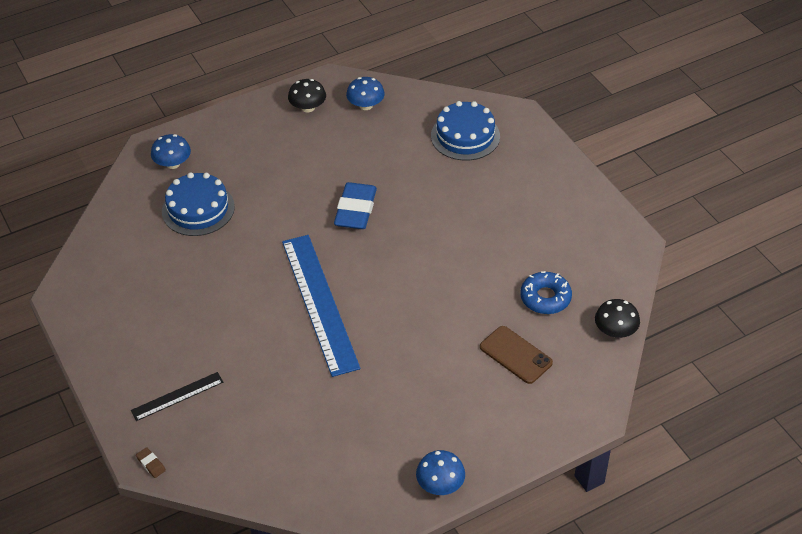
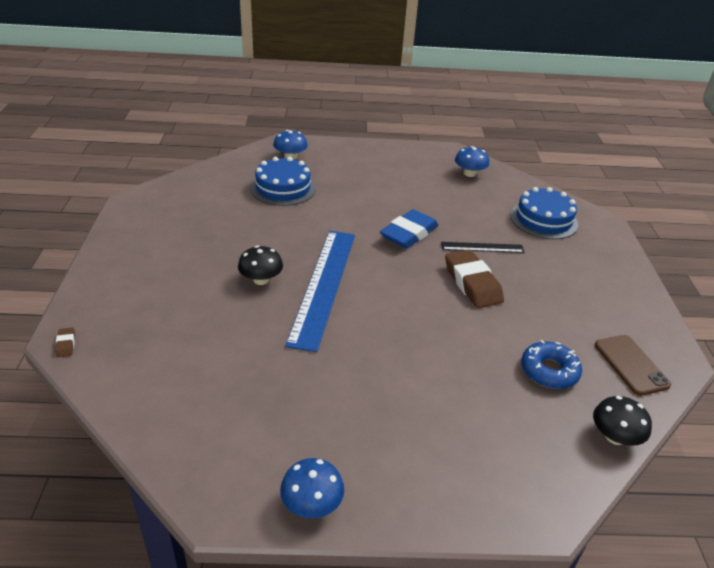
camera: 25 degrees right, 10 degrees down
black ruler [131,372,224,421] -> black ruler moved to [441,242,525,253]
black mushroom [288,79,326,112] -> black mushroom moved to [238,246,283,285]
brown phone [480,326,553,384] -> brown phone moved to [595,335,671,396]
none -> brown eraser [445,249,504,308]

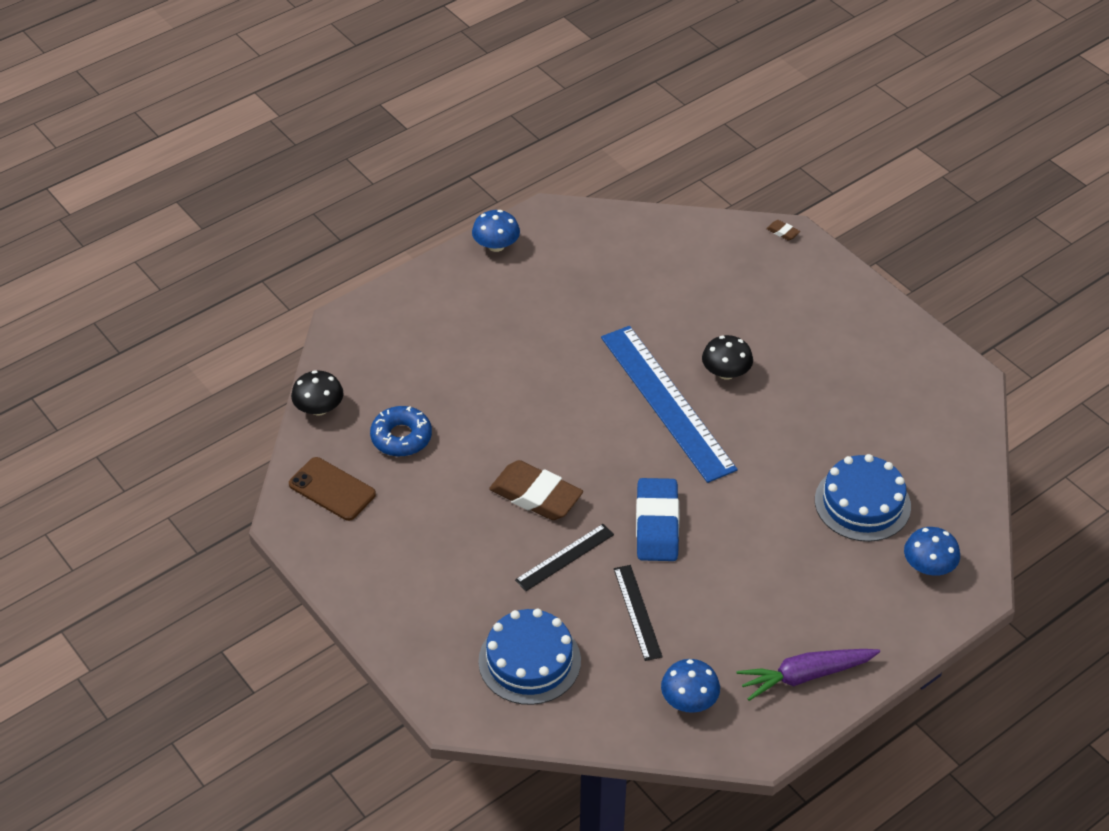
camera: 145 degrees right, 10 degrees up
none -> black ruler [614,565,663,661]
none -> purple carrot [736,649,880,701]

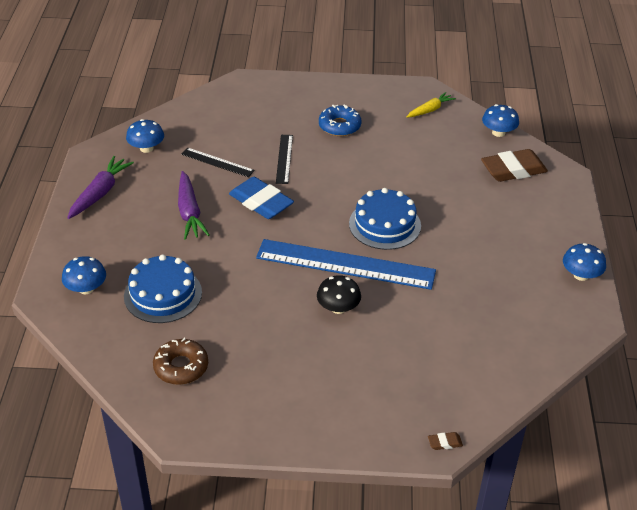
camera: 130 degrees right, 5 degrees down
brown phone [289,457,376,521] -> yellow carrot [407,92,456,118]
black mushroom [291,370,343,416] -> blue mushroom [482,104,519,137]
blue donut [370,406,432,457] -> blue donut moved to [319,105,361,136]
blue cake [478,609,581,705] -> blue cake moved to [349,188,421,250]
brown eraser [489,460,583,520] -> brown eraser moved to [481,149,548,182]
none -> brown donut [153,338,208,385]
none -> purple carrot [178,171,209,240]

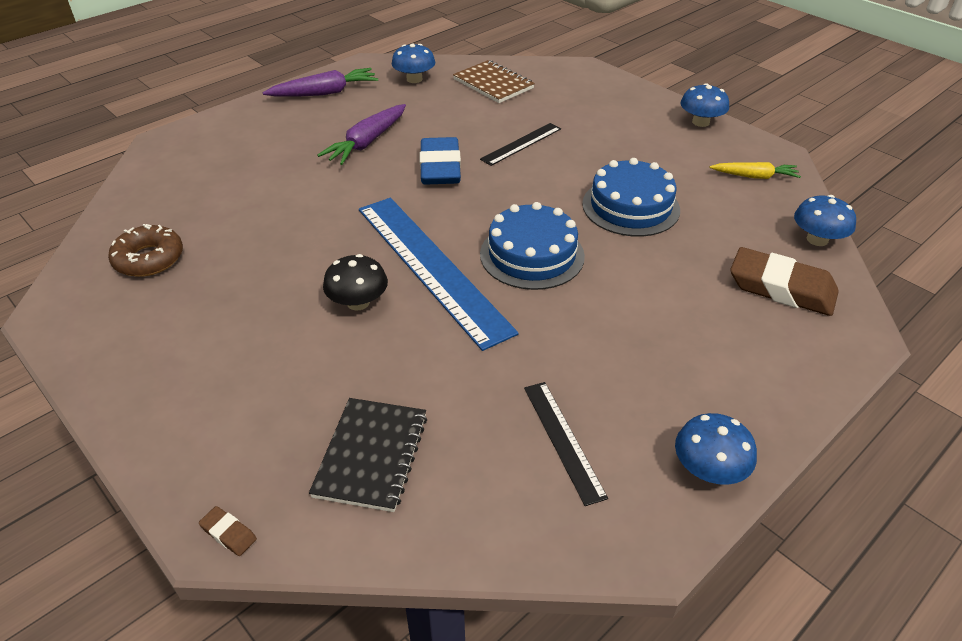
camera: 45 degrees right, 0 degrees up
blue mushroom [62,256,106,294] -> blue mushroom moved to [680,83,729,127]
blue cake [124,254,202,323] -> blue cake moved to [582,158,680,237]
black ruler [181,147,255,177] -> black ruler moved to [524,382,608,506]
blue donut [319,105,361,136] -> none
none -> black notebook [309,398,427,512]
none -> brown notebook [453,60,535,103]

